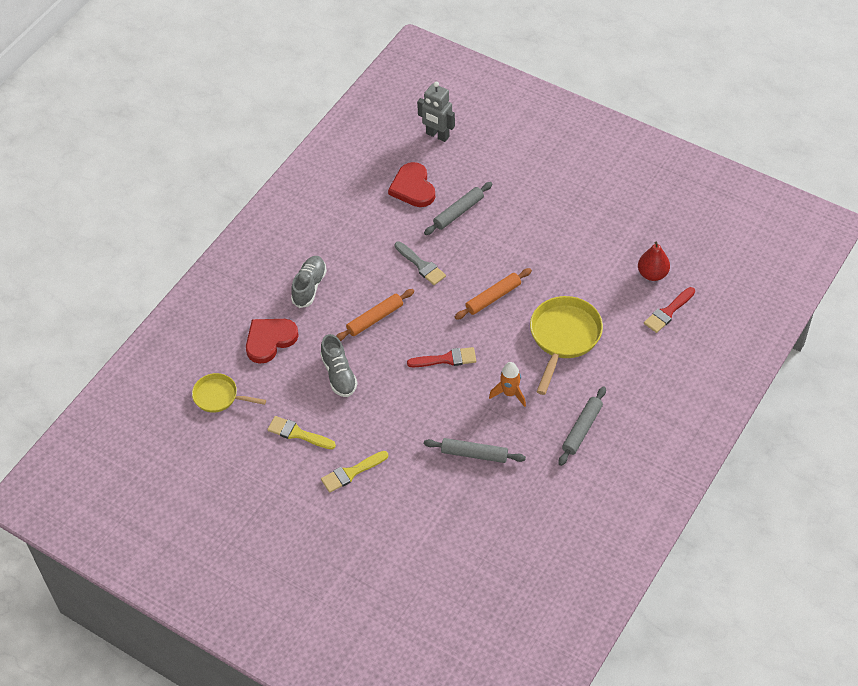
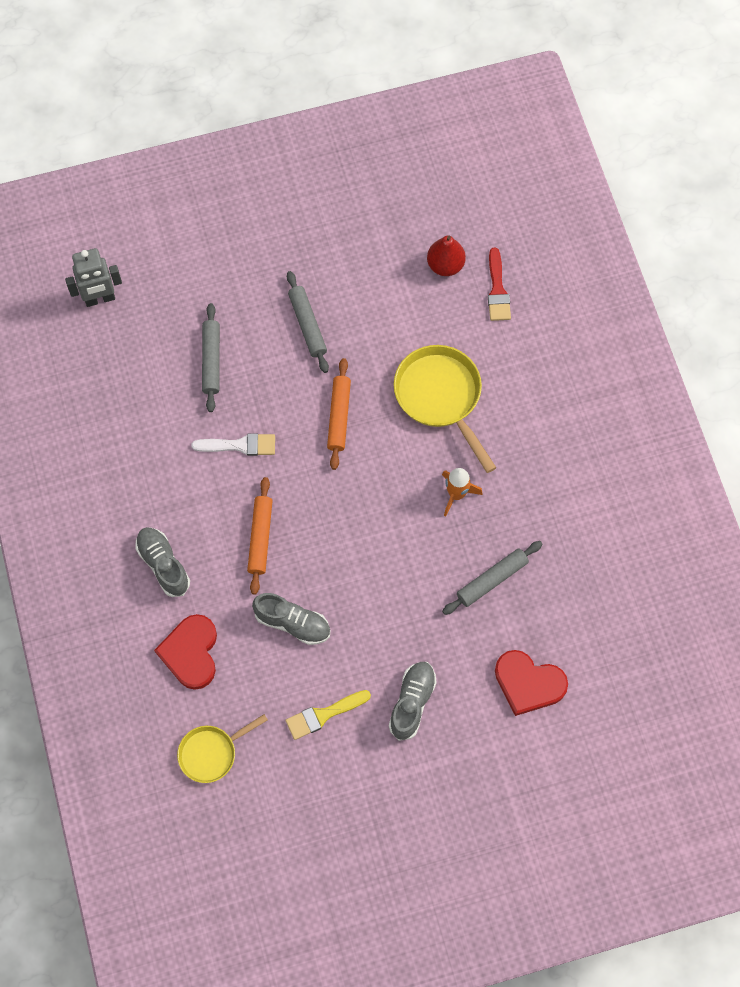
camera: 50 degrees left, 15 degrees up
yellow brush [321,451,388,493] -> grey shoe [389,662,437,741]
red heart [388,162,435,207] -> red heart moved to [495,650,568,716]
grey brush [395,241,446,285] -> white brush [191,433,275,456]
red brush [407,347,476,367] -> none
grey rolling pin [559,387,606,466] -> grey rolling pin moved to [287,271,329,373]

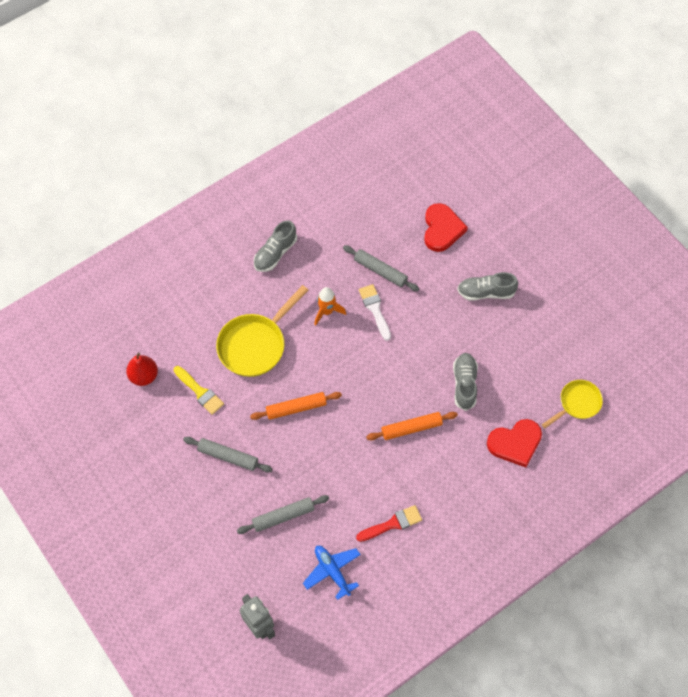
camera: 110 degrees left, 5 degrees down
grey shoe [135,527,190,597] -> grey shoe moved to [254,220,297,272]
yellow pan [177,714,268,783] -> yellow pan turned 75 degrees counterclockwise [542,380,603,428]
white brush [191,433,275,456] -> white brush moved to [359,284,391,341]
yellow brush [286,690,371,740] -> yellow brush moved to [174,366,224,415]
grey rolling pin [287,271,329,373] -> grey rolling pin turned 60 degrees clockwise [183,437,273,473]
red brush [488,248,511,321] -> red brush moved to [356,505,422,542]
none -> blue plane [303,546,361,600]

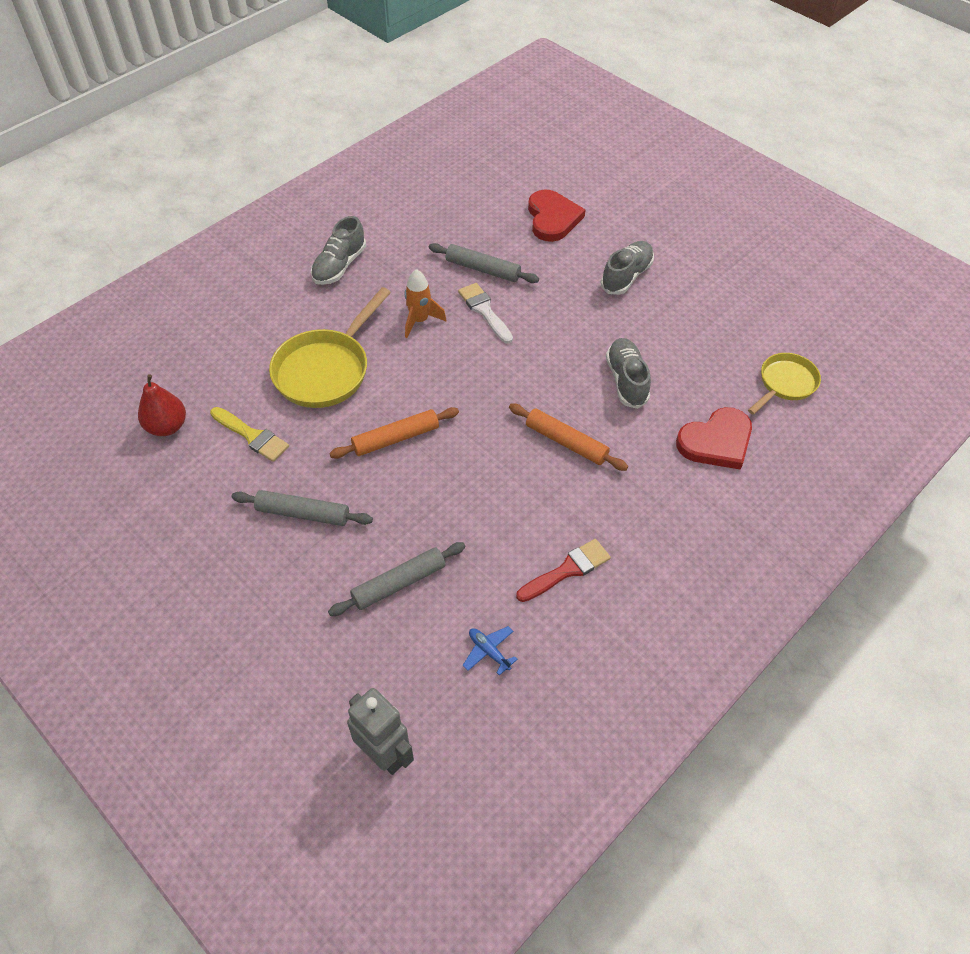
camera: 10 degrees left, 10 degrees down
blue plane [303,546,361,600] -> blue plane [463,626,518,676], size x0.61
orange rolling pin [366,412,458,441] -> orange rolling pin turned 60 degrees clockwise [509,404,628,471]
grey shoe [457,272,518,301] -> grey shoe turned 135 degrees clockwise [600,241,654,295]

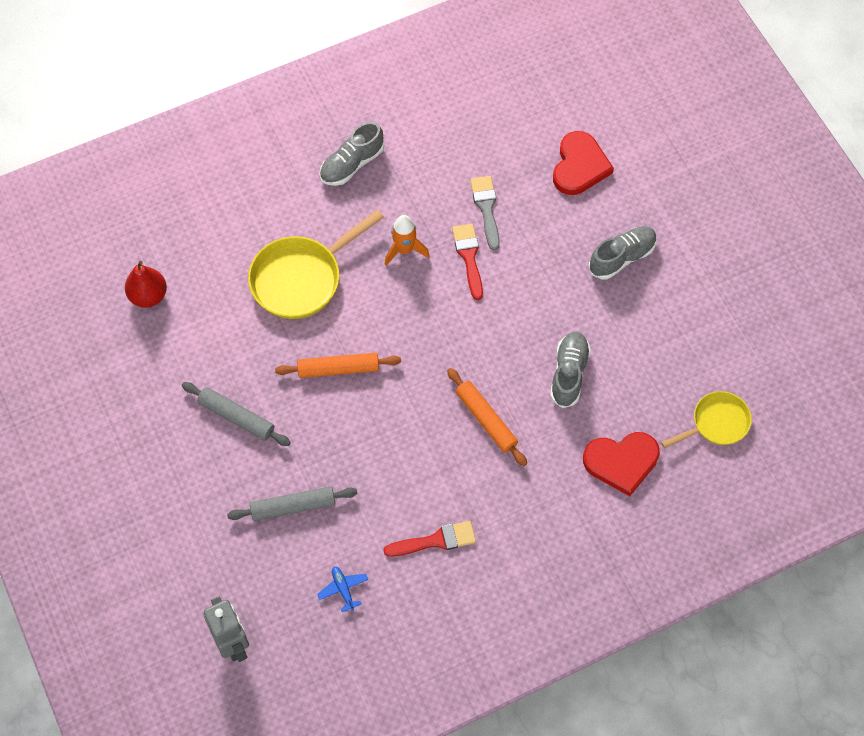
camera: 20 degrees right, 10 degrees up
yellow brush [210,407,289,462] -> none
grey rolling pin [429,243,539,283] -> grey brush [470,176,500,251]
white brush [458,283,513,344] -> red brush [452,223,483,300]

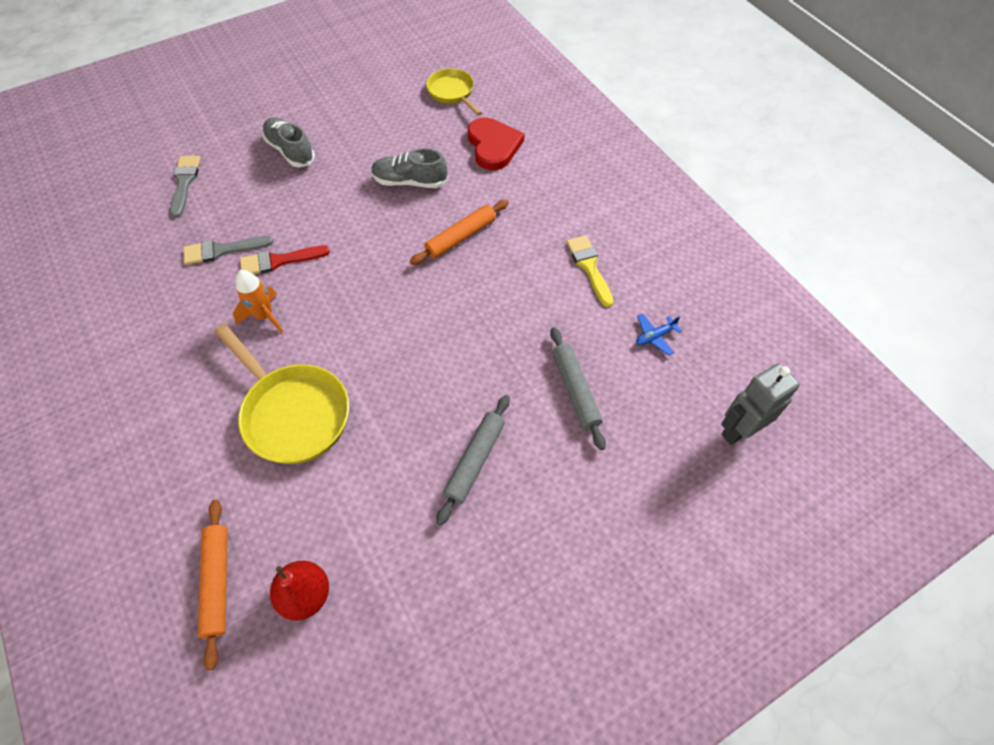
camera: 95 degrees left, 5 degrees down
orange rolling pin [275,353,401,378] -> orange rolling pin moved to [198,500,227,670]
grey shoe [319,122,384,186] -> none
red brush [384,521,476,557] -> yellow brush [566,235,614,307]
red heart [553,131,614,195] -> grey brush [170,156,201,218]

